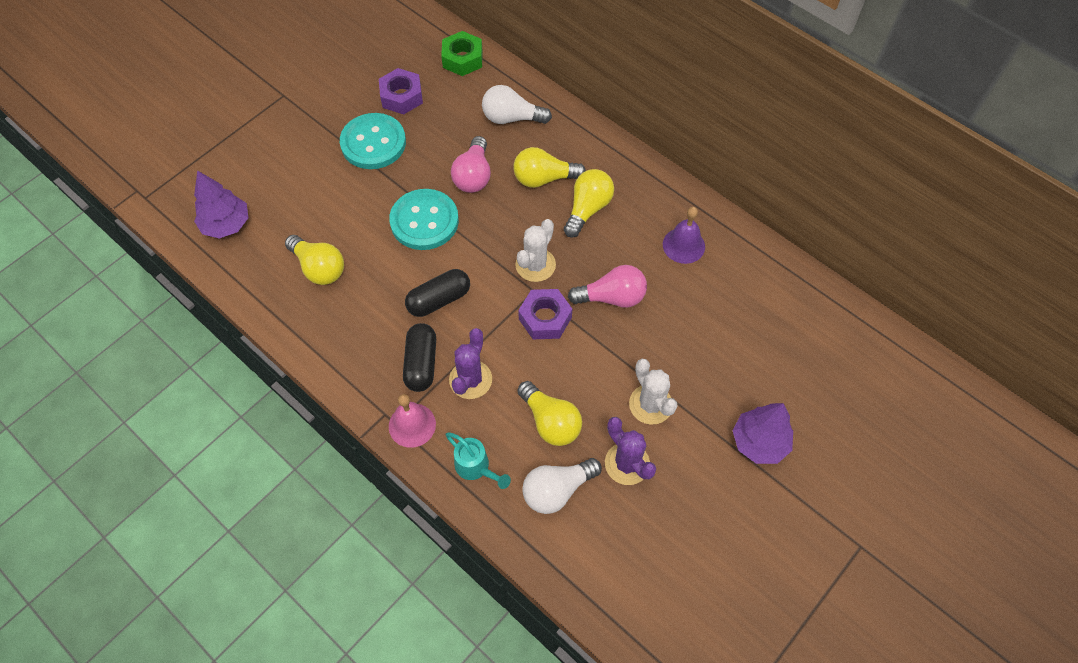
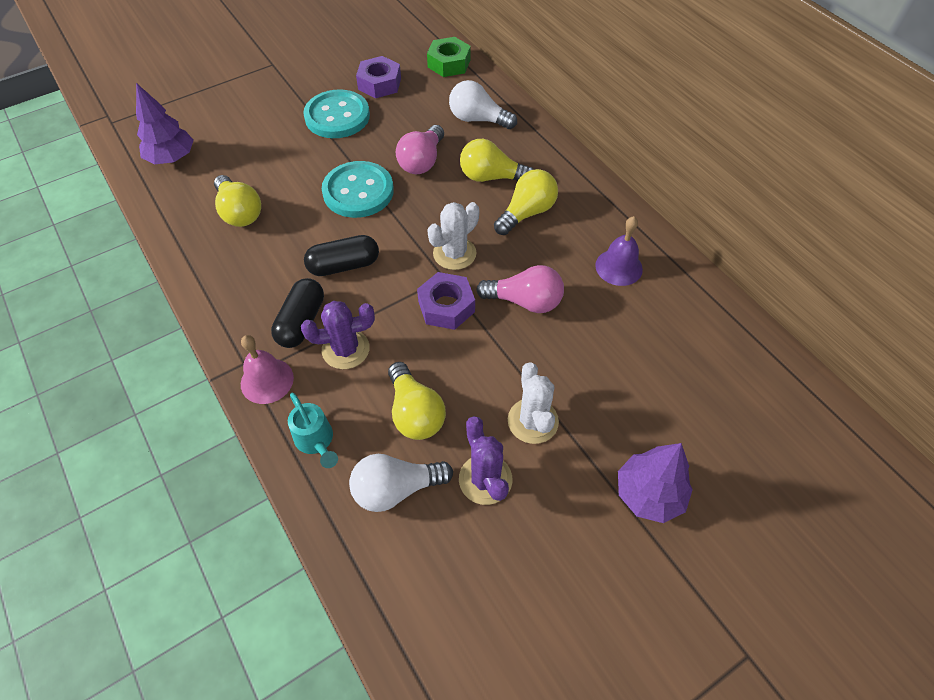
camera: 15 degrees right, 5 degrees down
purple cactus [449,328,492,399] -> purple cactus turned 45 degrees clockwise [301,301,375,369]

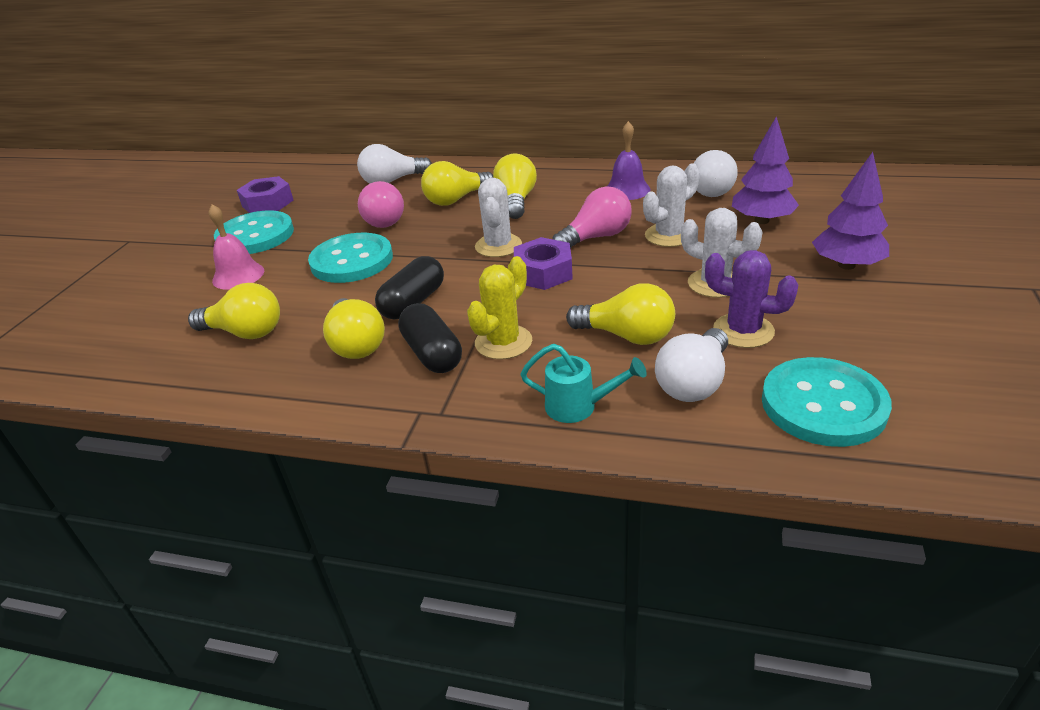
camera: 40 degrees left, 20 degrees down
purple tree [136,83,194,164] -> purple tree moved to [732,116,799,224]
pink bell [241,335,294,404] -> pink bell moved to [209,204,264,290]
purple cactus [301,301,375,369] -> yellow cactus [467,256,532,360]
green nut [427,37,471,77] -> none
none -> yellow light bulb [323,298,385,359]
none -> white cactus [643,163,700,247]
none -> white light bulb [693,150,738,197]
none -> turquoise button [762,357,892,447]

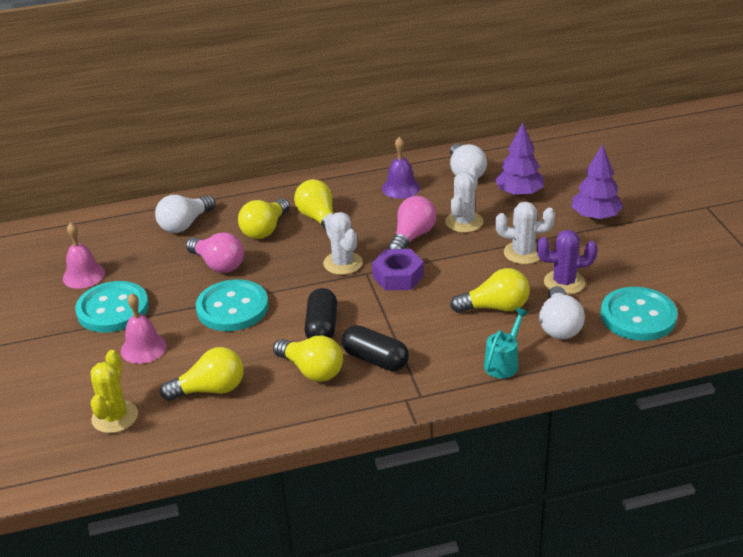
camera: 30 degrees left, 0 degrees up
purple nut [237,176,293,213] -> pink bell [63,222,105,289]
yellow cactus [467,256,532,360] -> yellow cactus moved to [91,350,138,433]
turquoise watering can [520,344,647,423] -> turquoise watering can turned 45 degrees counterclockwise [484,307,529,378]

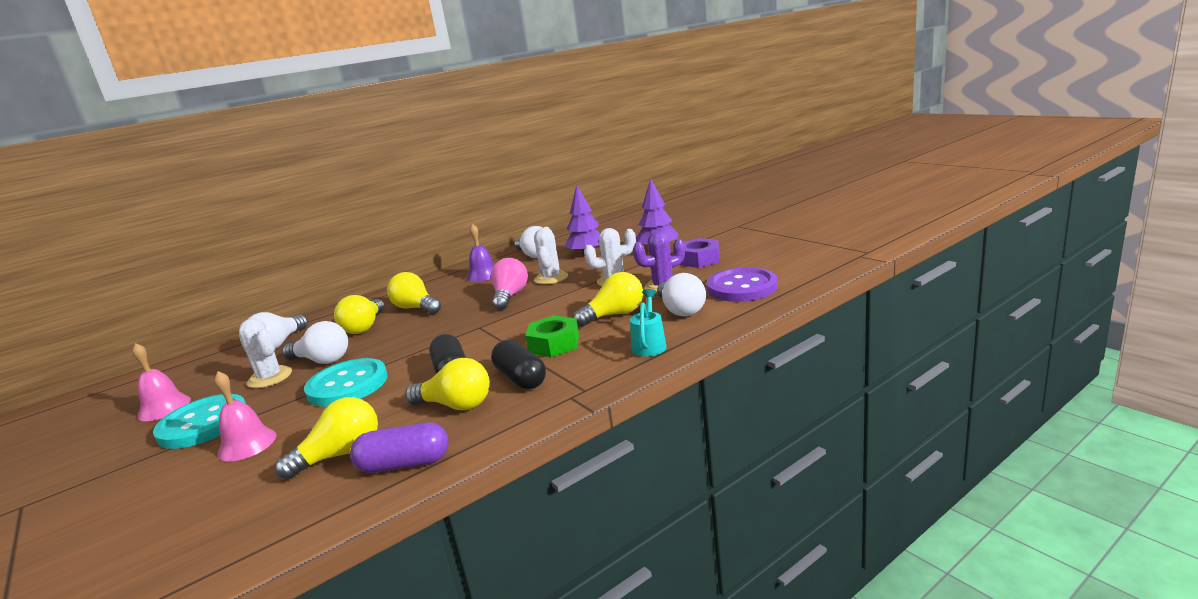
camera: 20 degrees left, 15 degrees down
yellow cactus [91,350,138,433] -> none
pink light bulb [186,232,244,273] -> white light bulb [282,321,348,364]
white cactus [323,212,363,275] -> white cactus moved to [239,319,292,388]
black capsule [341,325,409,371] -> black capsule turned 45 degrees clockwise [491,340,546,389]
purple nut [372,249,424,291] -> purple nut moved to [680,238,719,268]
turquoise button [600,287,678,341] -> purple button [707,267,778,302]
none -> purple capsule [350,422,449,473]
none -> green nut [525,315,579,357]

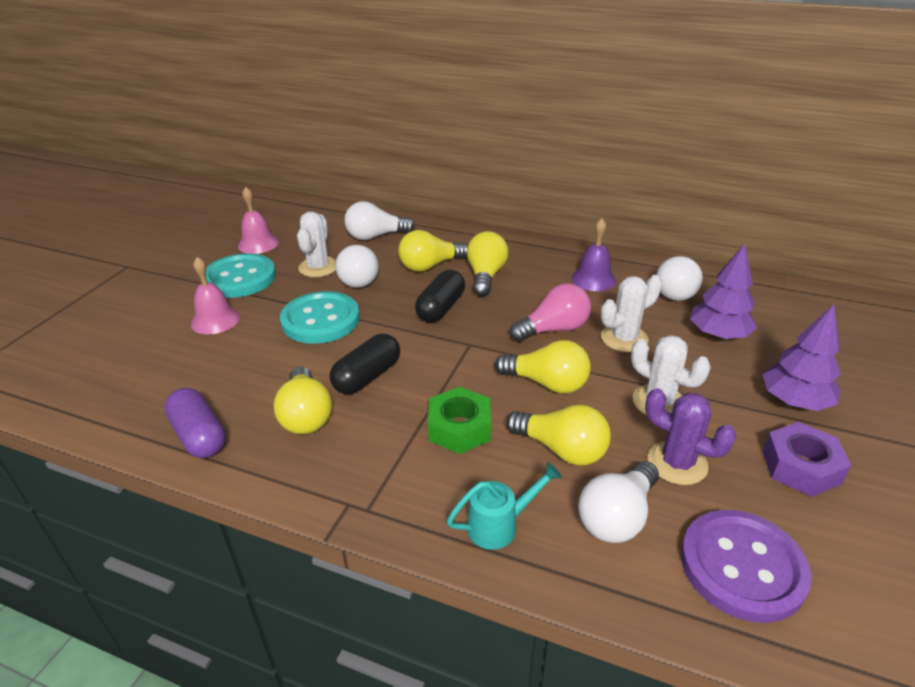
camera: 55 degrees right, 15 degrees up
yellow light bulb [275,397,378,479] -> yellow light bulb moved to [495,340,591,393]
black capsule [491,340,546,389] -> black capsule moved to [415,270,465,322]

